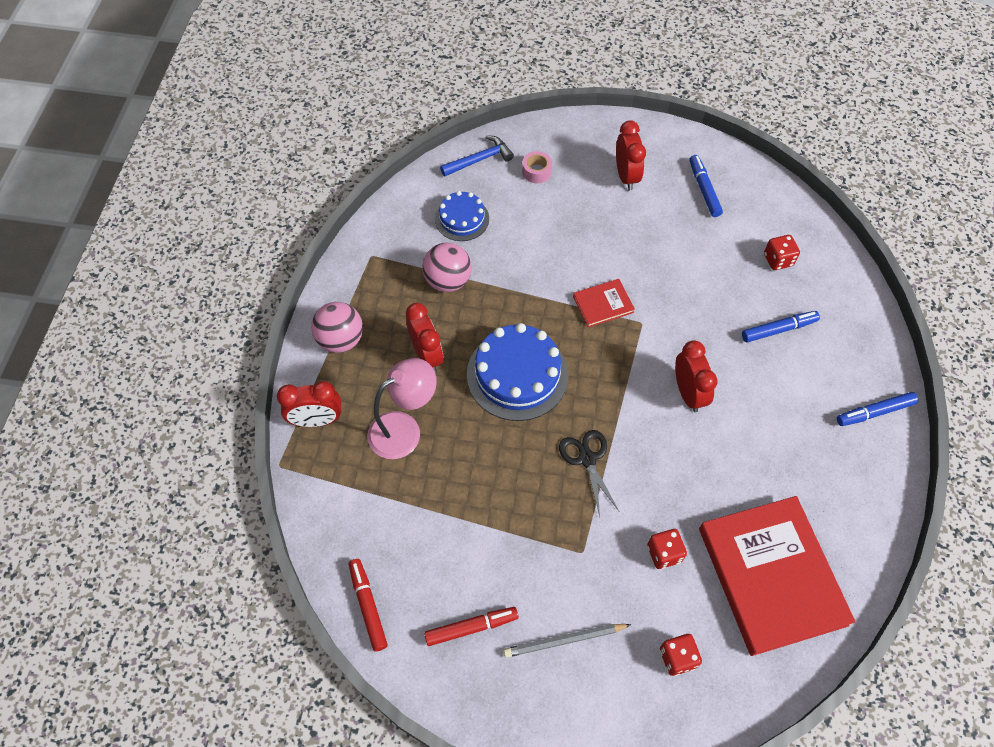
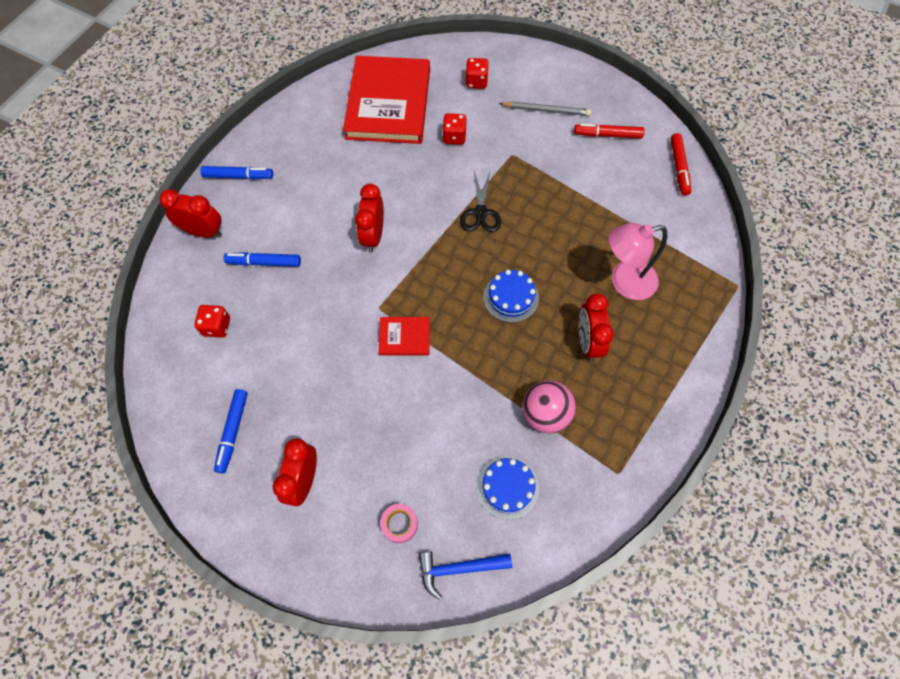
camera: 160 degrees left, 5 degrees up
red clock [277,381,341,427] -> red clock moved to [159,189,222,238]
pink ball [311,302,363,353] -> none
blue cake [467,323,569,421] -> blue cake [483,270,539,323], size x0.59

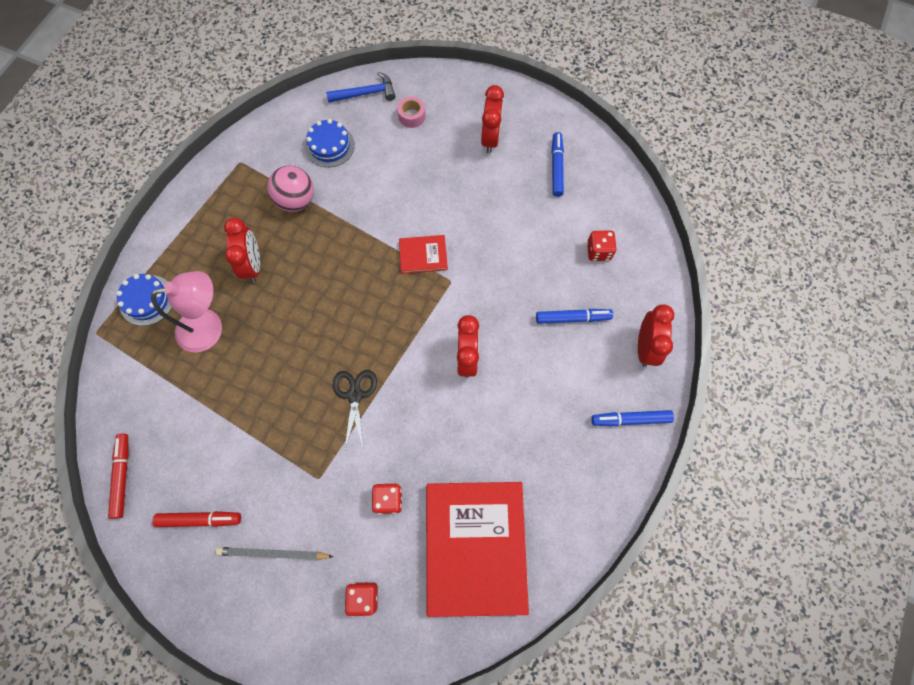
camera: 175 degrees right, 5 degrees up
red clock [159,189,222,238] -> red clock turned 90 degrees counterclockwise [638,304,674,367]
blue cake [483,270,539,323] -> blue cake moved to [116,274,172,326]

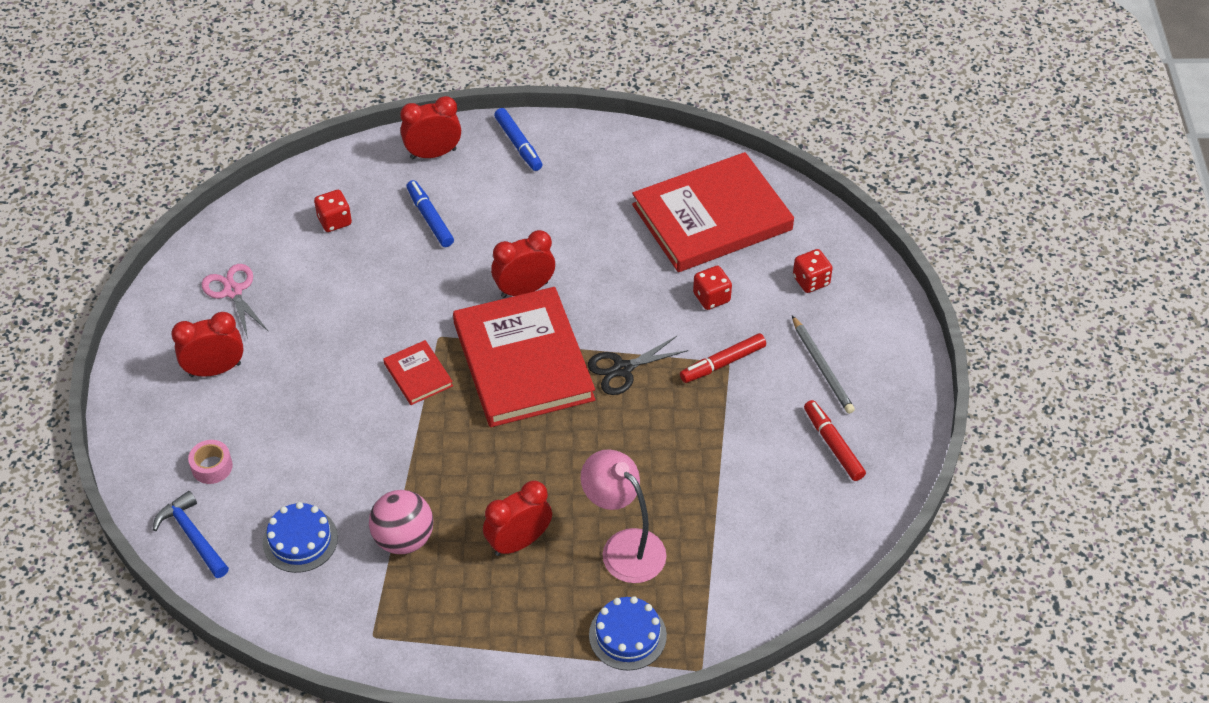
camera: 115 degrees left, 20 degrees down
red marker [108,434,129,519] -> red marker moved to [680,333,766,383]
blue marker [551,132,564,197] -> pink scissors [201,264,269,339]
none -> red book [453,287,595,427]

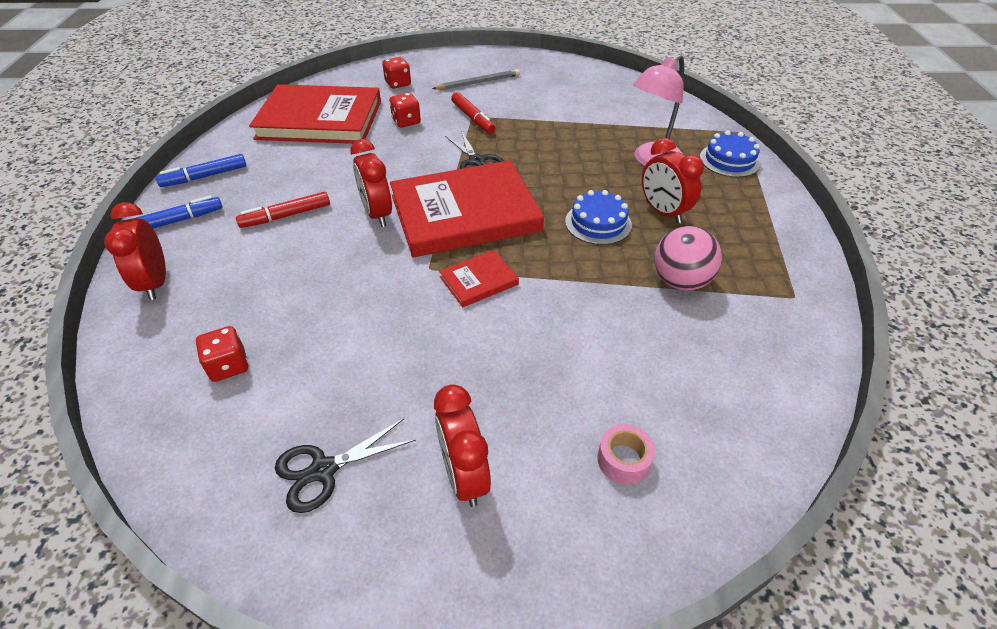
camera: 90 degrees left, 5 degrees down
blue hammer [153,491,229,578] -> none
pink scissors [201,264,269,339] -> black scissors [275,419,416,513]
blue cake [263,502,338,573] -> blue cake moved to [565,190,632,245]
blue marker [406,180,454,247] -> blue marker moved to [156,154,246,187]
red book [632,152,794,272] -> red book turned 60 degrees counterclockwise [249,84,381,144]
red marker [804,400,866,481] -> red marker moved to [236,192,330,228]

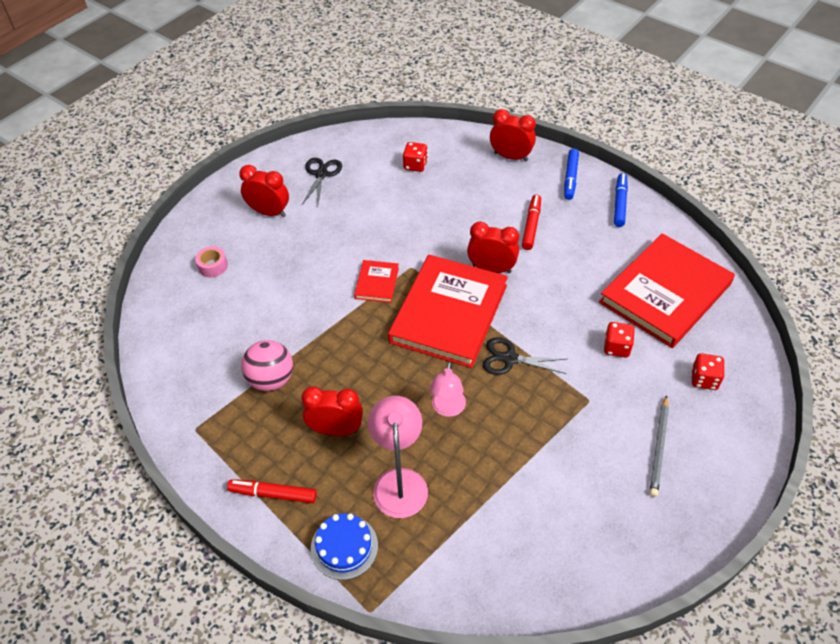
camera: 130 degrees right, 5 degrees up
red marker [451,92,495,134] -> red marker moved to [227,479,317,503]
blue cake [565,190,632,245] -> none
none -> pink lamp [430,362,466,417]

